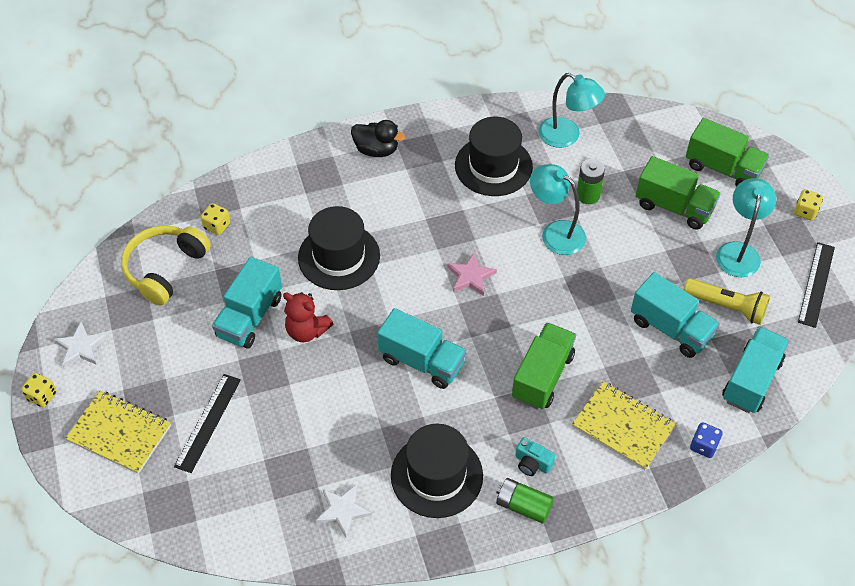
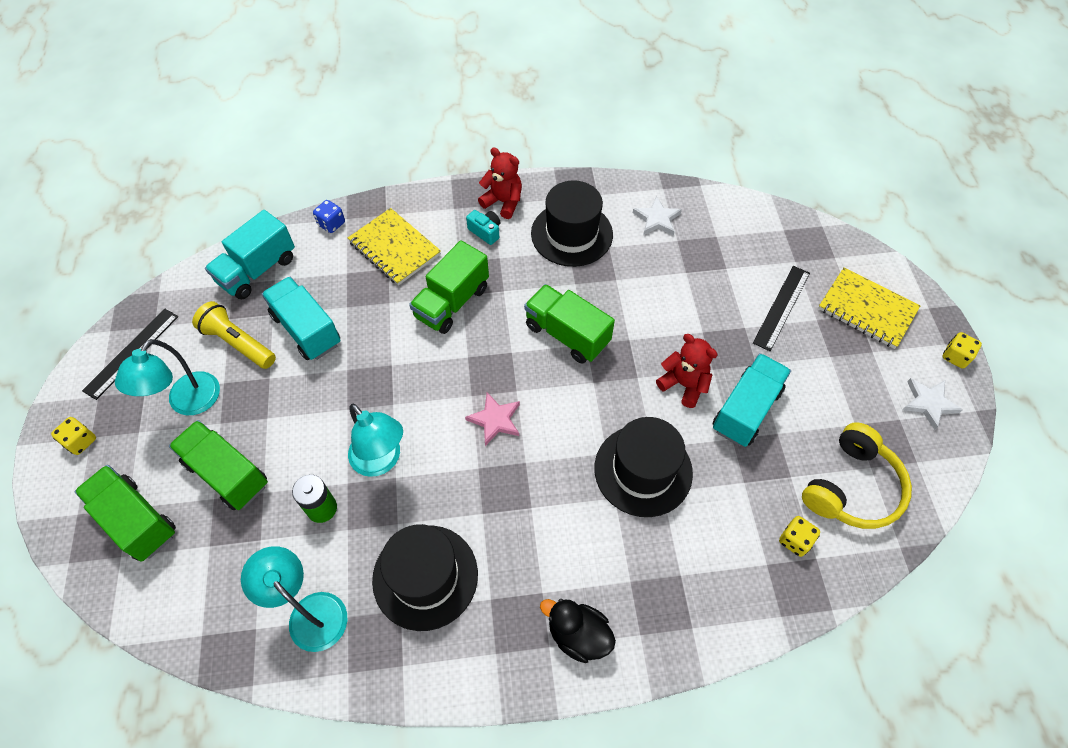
camera: 170 degrees left, 5 degrees up
turquoise truck [377,308,467,389] -> green truck [524,284,615,364]
green battery [496,478,554,524] -> red teddy bear [478,147,522,219]

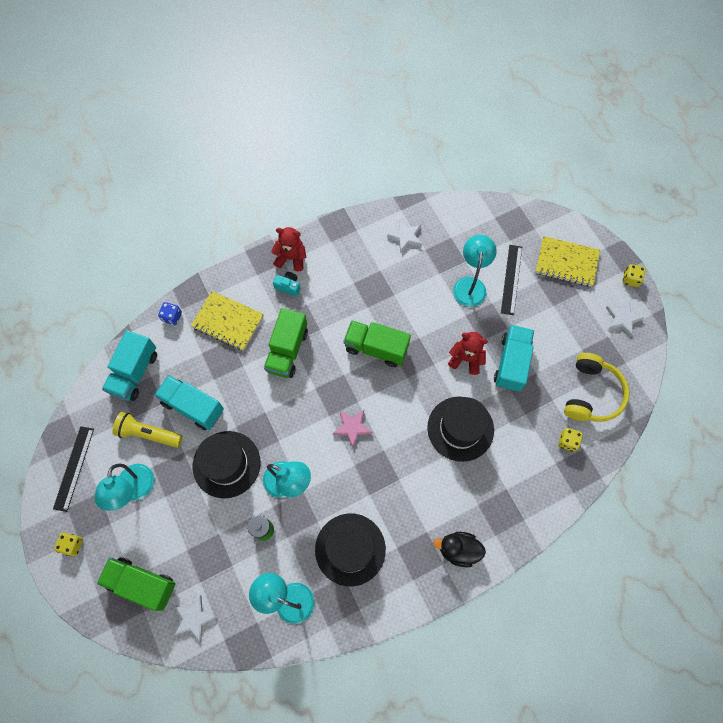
camera: 20 degrees left, 10 degrees up
green truck [169,420,268,510] -> none
black hat [531,180,613,267] -> black hat moved to [193,431,261,499]
none -> white star [174,595,216,642]
none -> turquoise lamp [453,235,497,307]

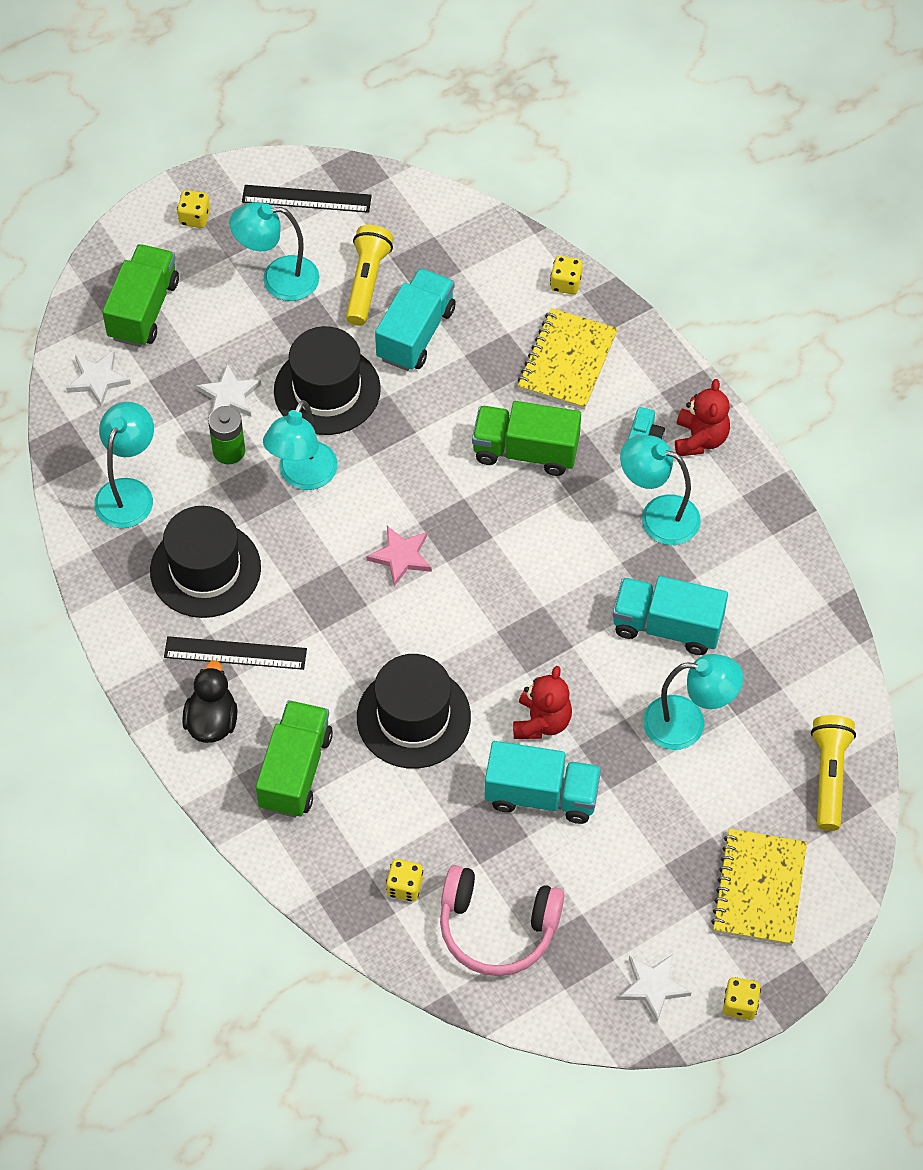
camera: 85 degrees right, 10 degrees down
turquoise truck [102,330,157,401] -> turquoise truck moved to [612,576,728,655]
blue dice [158,302,182,325] -> yellow dice [550,256,583,295]
green truck [344,320,411,367] -> green truck moved to [256,700,333,818]
white star [387,220,422,253] -> white star moved to [197,364,261,417]
black ruler [501,245,522,315] -> black ruler moved to [164,636,307,670]
yellow headphones [564,353,630,422] -> pink headphones [440,865,564,976]
none -> turquoise lamp [620,435,701,545]
none -> yellow flashlight [811,715,856,831]

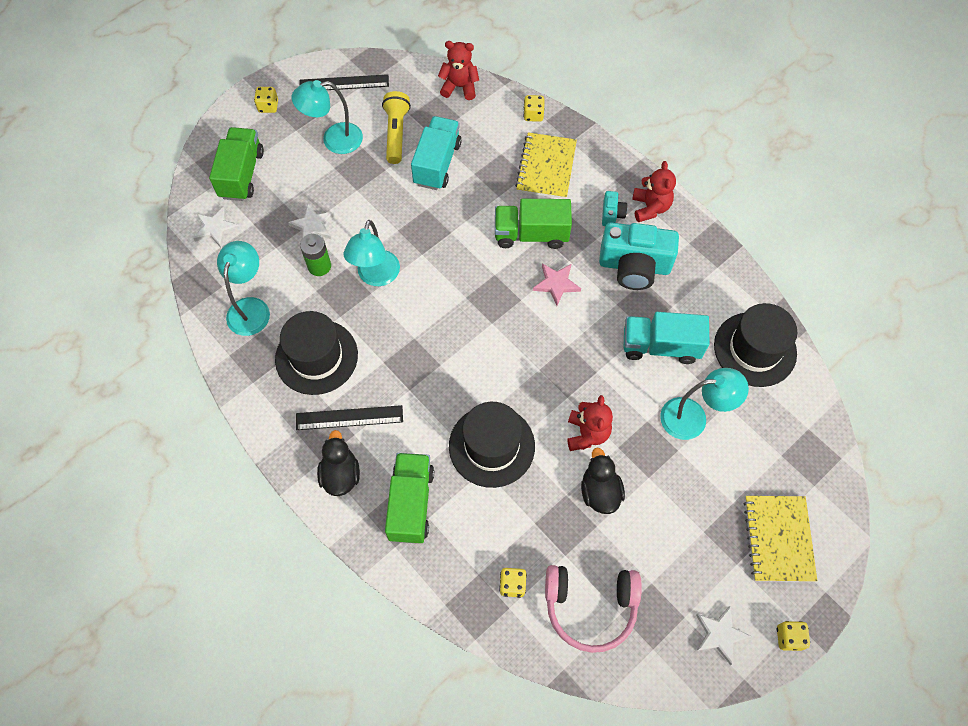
camera: 10 degrees left, 5 degrees up
black hat [274,326,381,435] -> black hat moved to [714,303,797,387]
pink star [366,526,432,586] -> pink star moved to [533,264,581,306]
turquoise truck [485,741,601,824] -> black duck [581,447,625,514]
turquoise lamp [620,435,701,545] -> turquoise camera [599,222,679,290]
yellow flashlight [811,715,856,831] -> none
none -> red teddy bear [438,41,479,100]

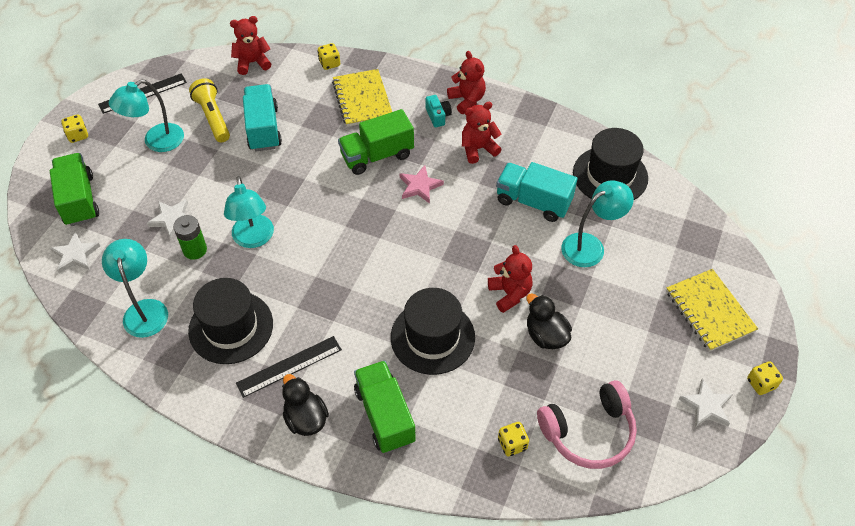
camera: 25 degrees left, 10 degrees down
turquoise camera [599,222,679,290] -> red teddy bear [462,102,502,164]
turquoise truck [624,312,710,364] -> turquoise truck turned 45 degrees clockwise [496,162,577,222]

